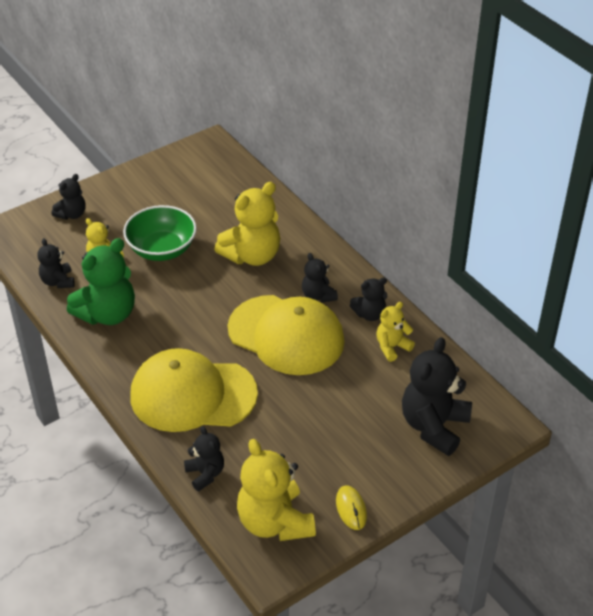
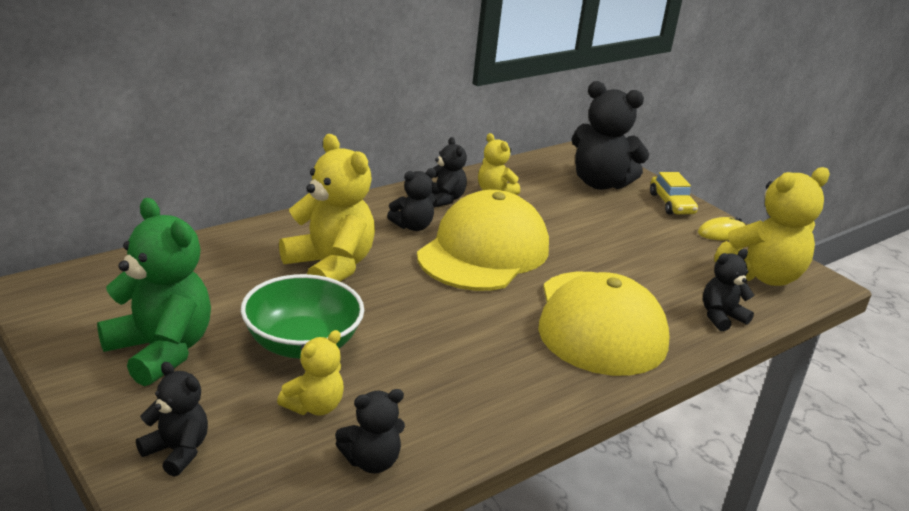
camera: 95 degrees left, 15 degrees down
green teddy bear [67,238,135,325] -> green teddy bear moved to [97,198,211,386]
none -> yellow car [650,172,698,215]

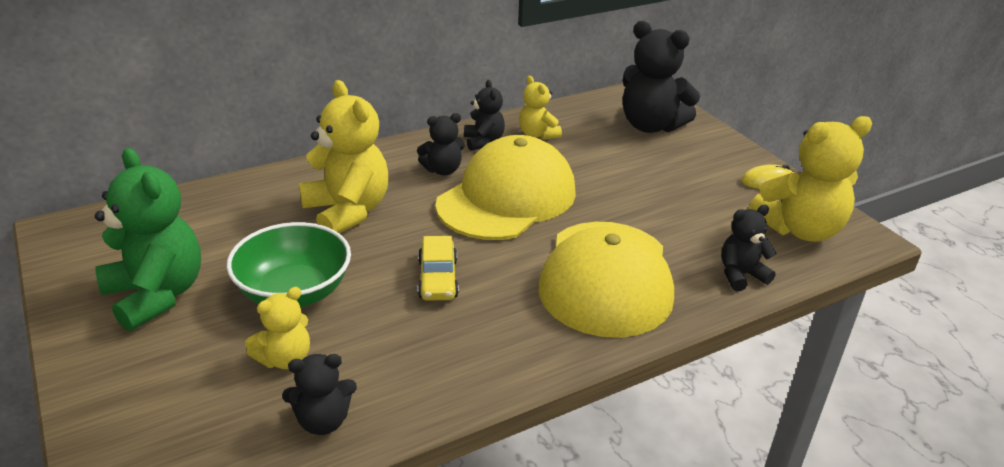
camera: 10 degrees right, 5 degrees up
black teddy bear [136,362,208,477] -> none
yellow car [650,172,698,215] -> yellow car moved to [418,236,459,301]

